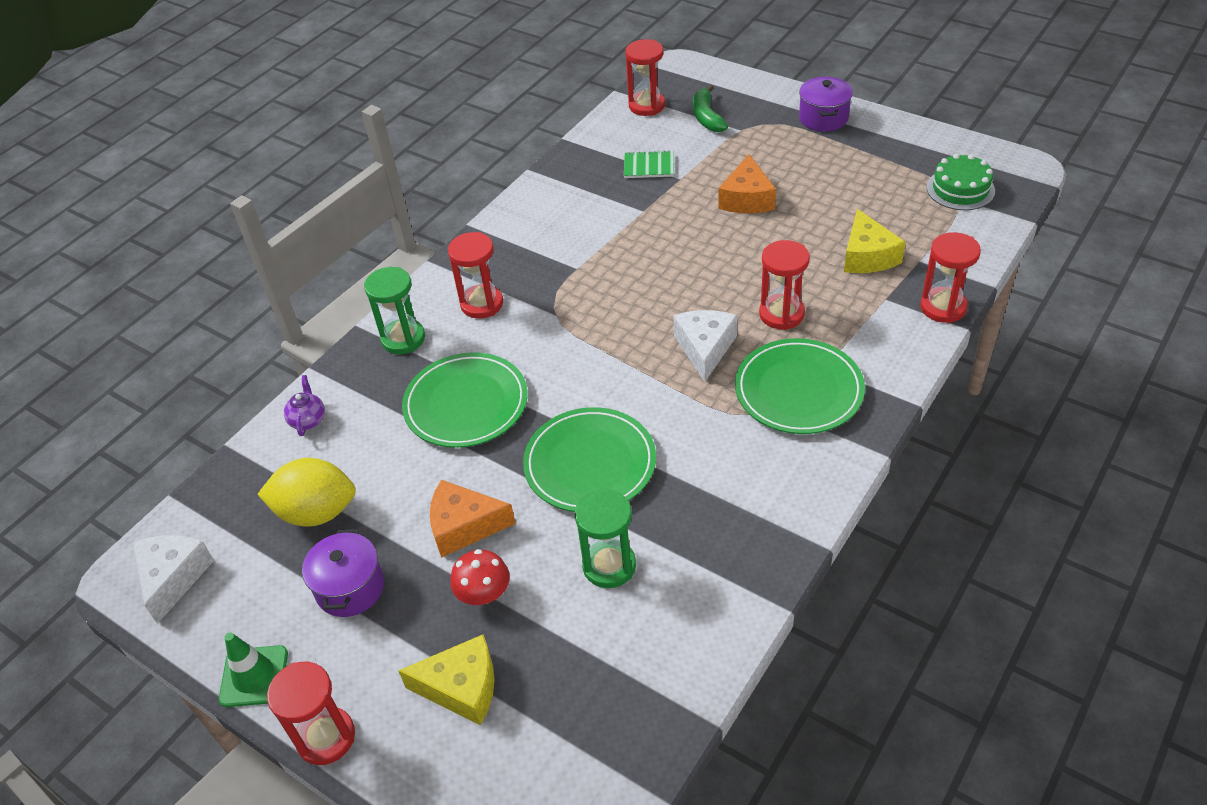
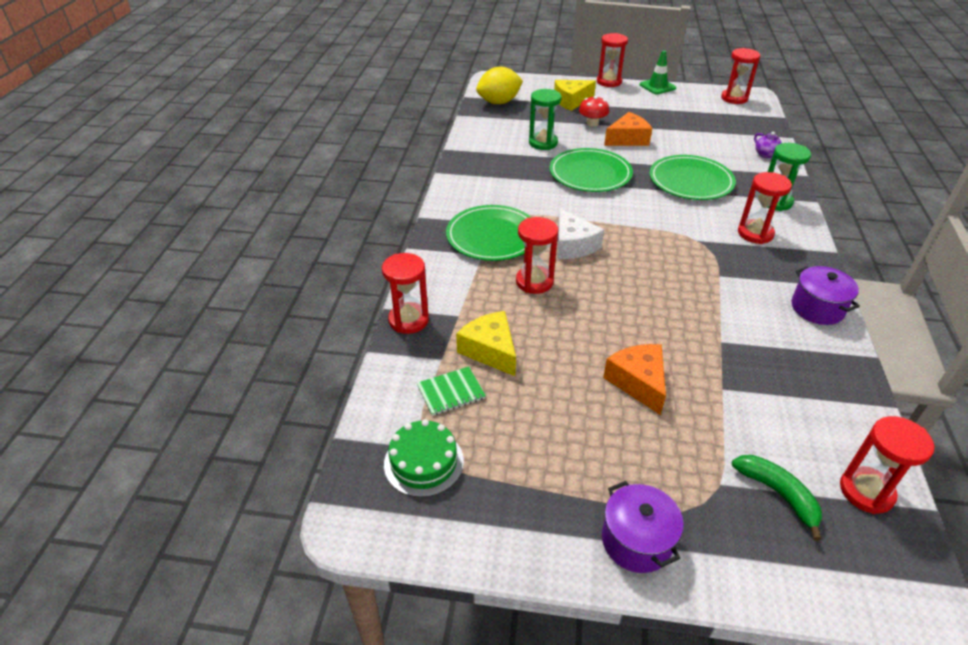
camera: 150 degrees right, 5 degrees down
white cheese [133,535,214,624] -> red hourglass [721,48,760,104]
yellow lemon [258,458,356,527] -> yellow lemon moved to [476,67,523,104]
purple pot [302,529,384,617] -> purple pot moved to [792,266,860,325]
green notebook [624,150,674,178] -> green notebook moved to [417,366,486,416]

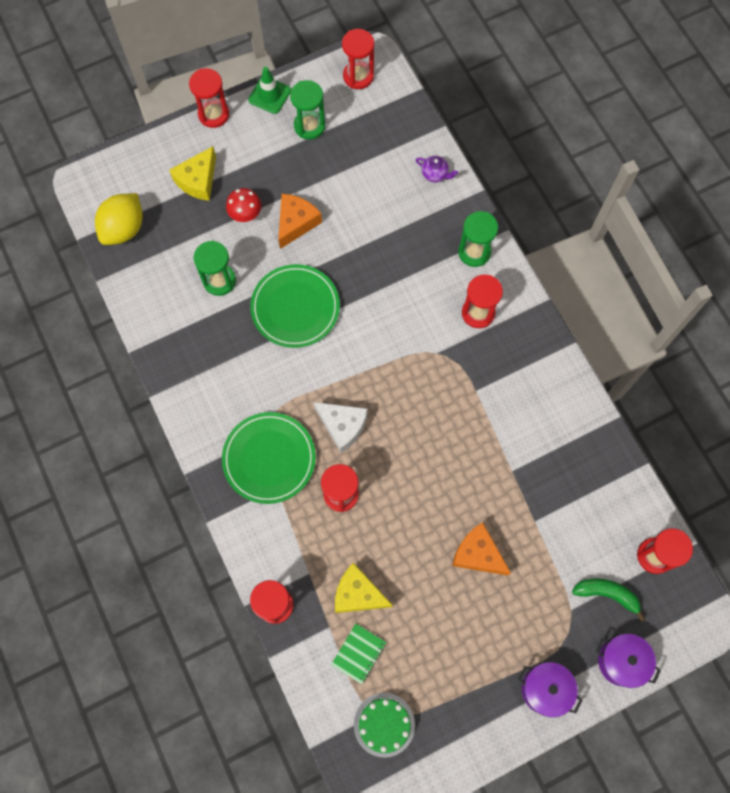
camera: 35 degrees left, 30 degrees up
green plate [650,155,736,200] -> none
purple pot [792,266,860,325] -> purple pot moved to [596,634,661,688]
none -> green hourglass [290,80,325,140]

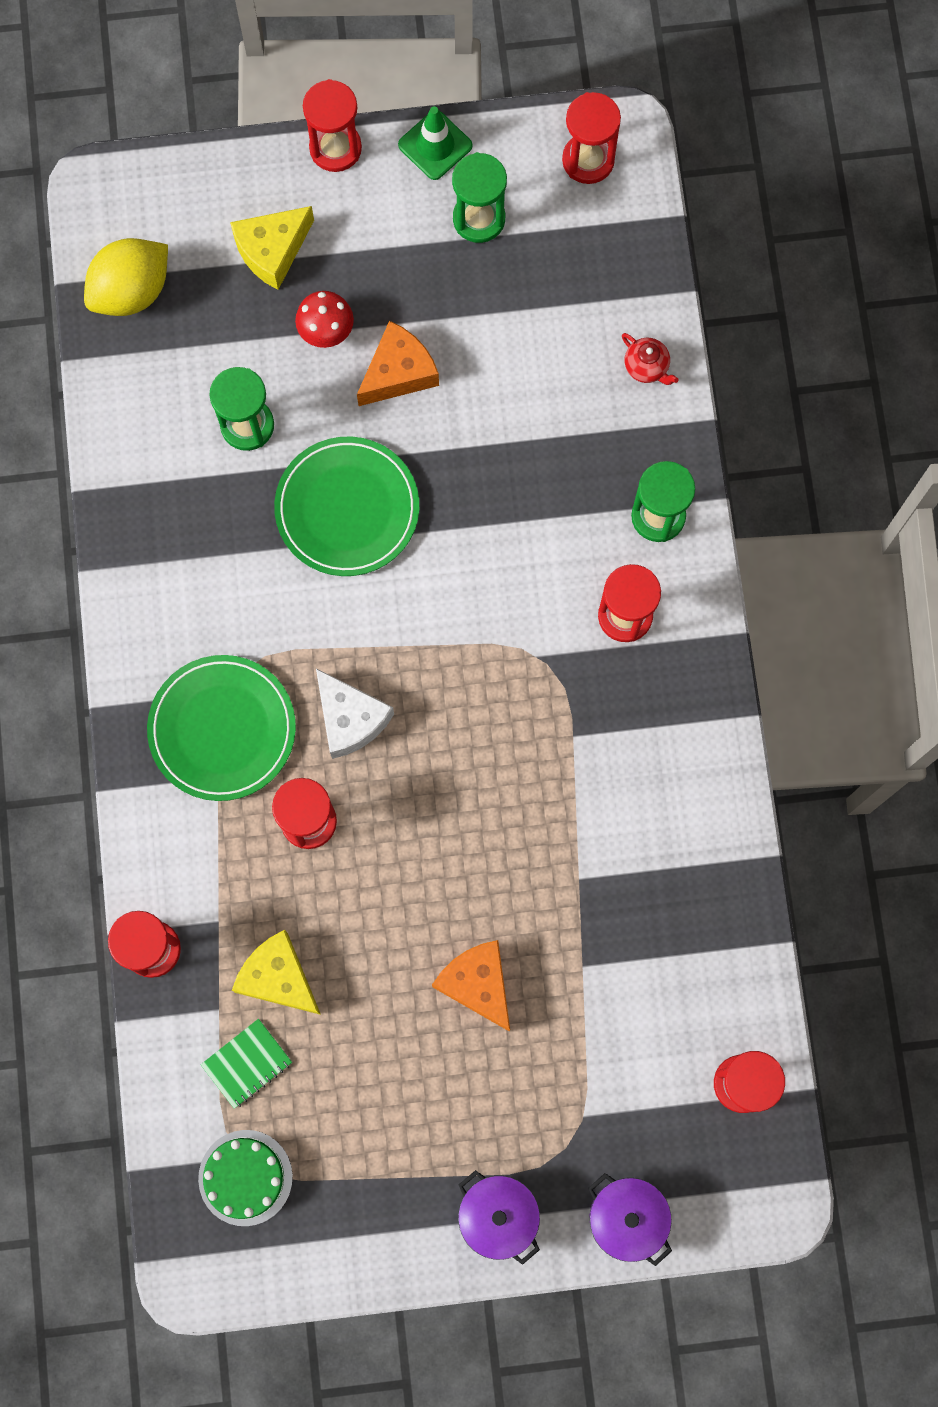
camera: 20 degrees right, 5 degrees up
purple teapot [416,156,458,182] -> red teapot [622,333,678,385]
green banana [572,578,645,621] -> none

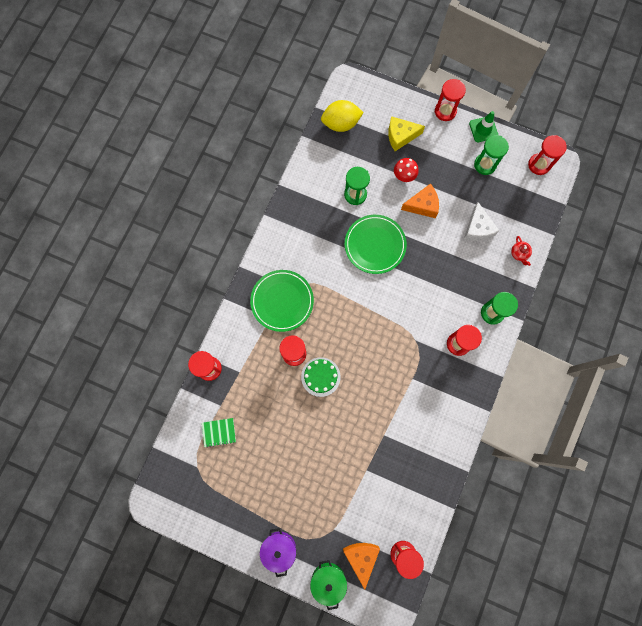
camera: 30 degrees right, 0 degrees up
green cake [198,1130,293,1226] -> green cake moved to [301,357,341,397]
yellow cheese [232,930,321,1015] -> none
white cheese [316,668,394,759] -> white cheese moved to [464,202,500,241]
orange cheese [432,940,510,1032] -> orange cheese moved to [343,543,380,590]
purple pot [588,1173,672,1266] -> green pot [310,560,347,610]

